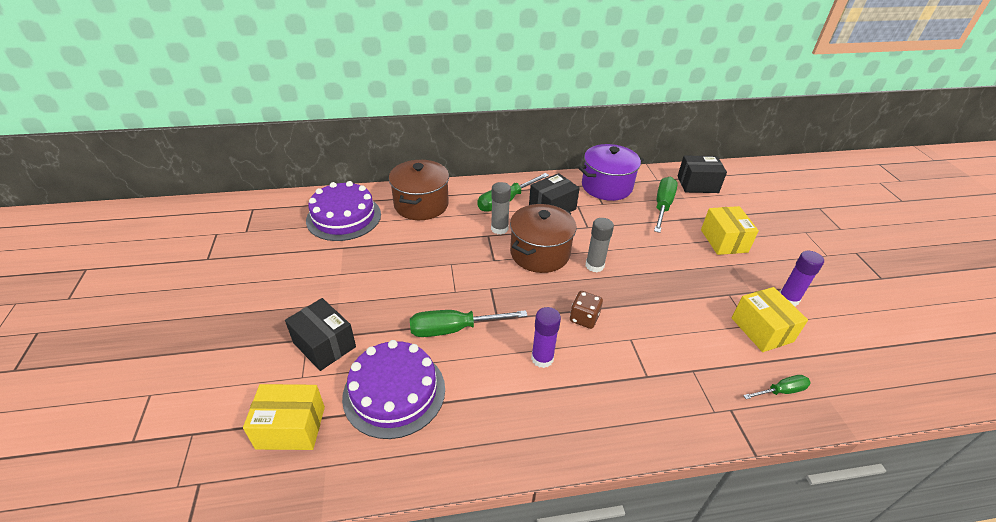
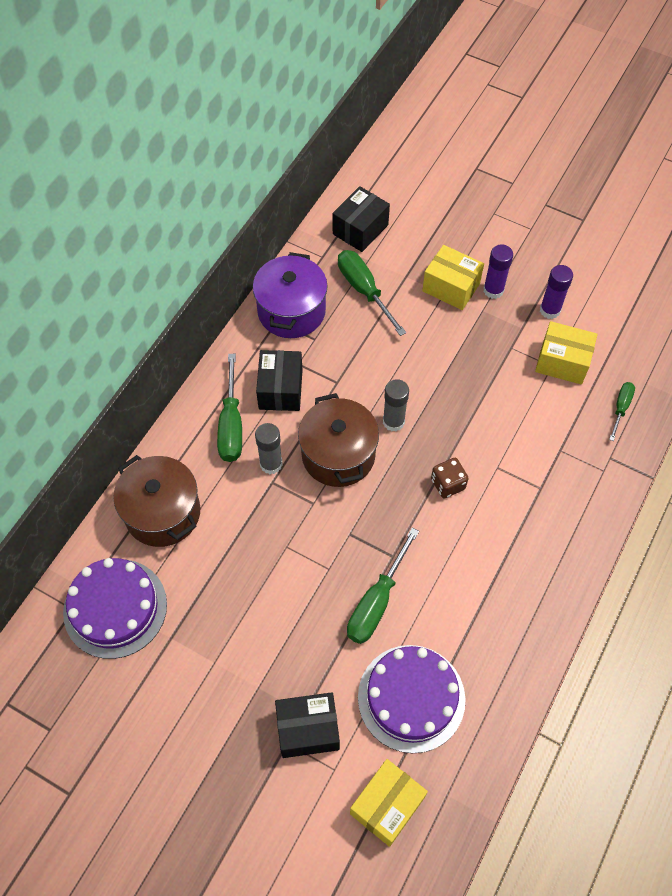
camera: 50 degrees left, 20 degrees up
purple glue stick [531,307,561,368] -> purple glue stick moved to [483,244,513,299]

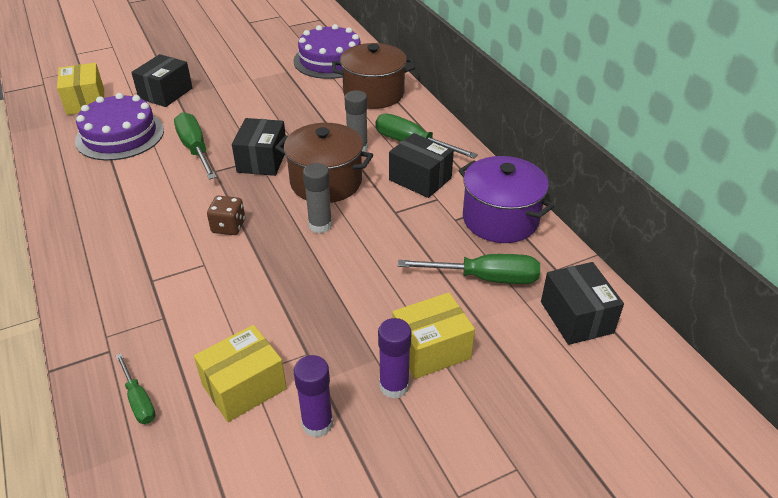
camera: 125 degrees right, 20 degrees down
none -> black box [232,118,286,176]

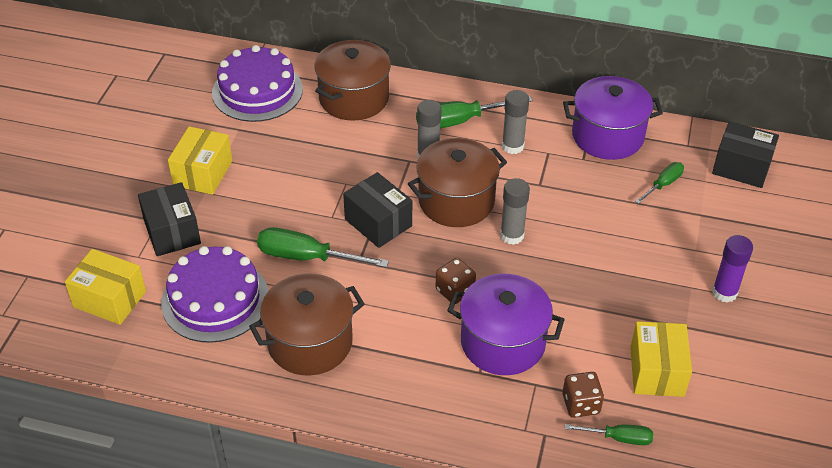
camera: 50 degrees left, 5 degrees up
purple glue stick [294,355,333,437] -> none
black box [389,133,454,198] -> grey glue stick [502,90,529,154]
yellow box [392,292,475,379] -> yellow box moved to [168,126,232,195]
green screwdriver [398,254,540,284] -> green screwdriver [635,162,684,204], size x0.58
none -> brown pot [249,274,365,375]
none -> purple pot [447,274,565,375]
none -> brown dice [563,372,604,418]

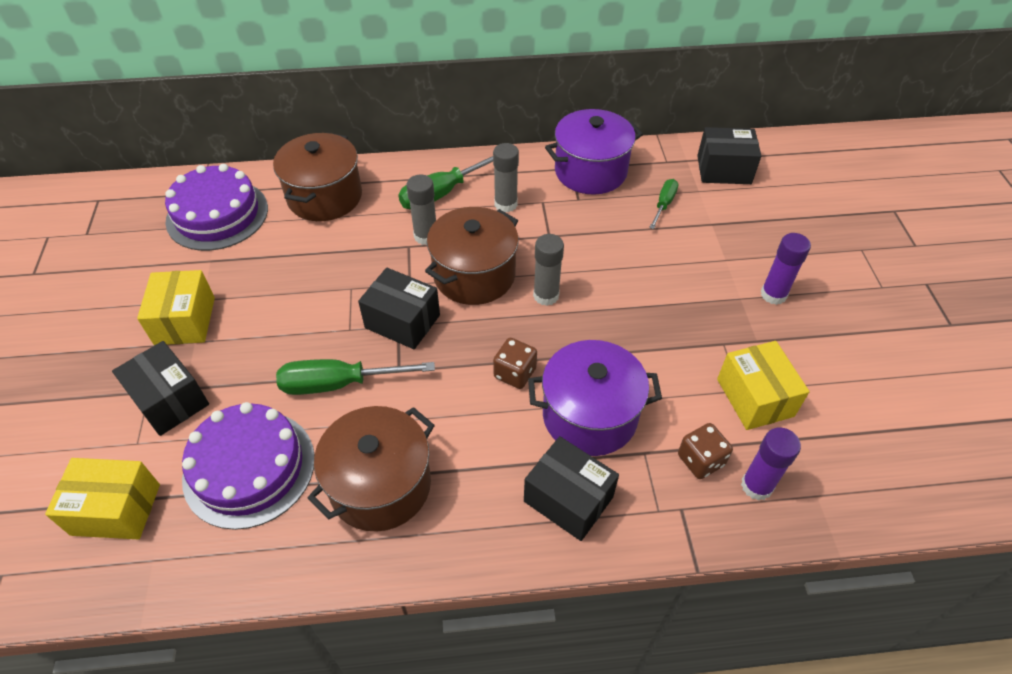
camera: 20 degrees left, 5 degrees up
green screwdriver [565,424,653,445] -> purple glue stick [741,428,801,501]
none -> black box [524,436,619,541]

